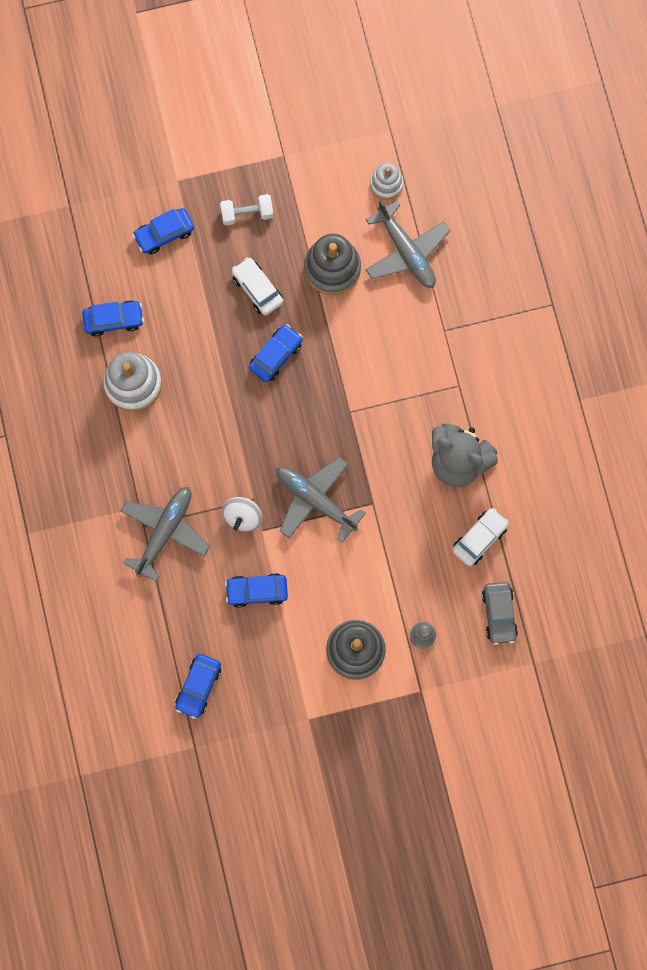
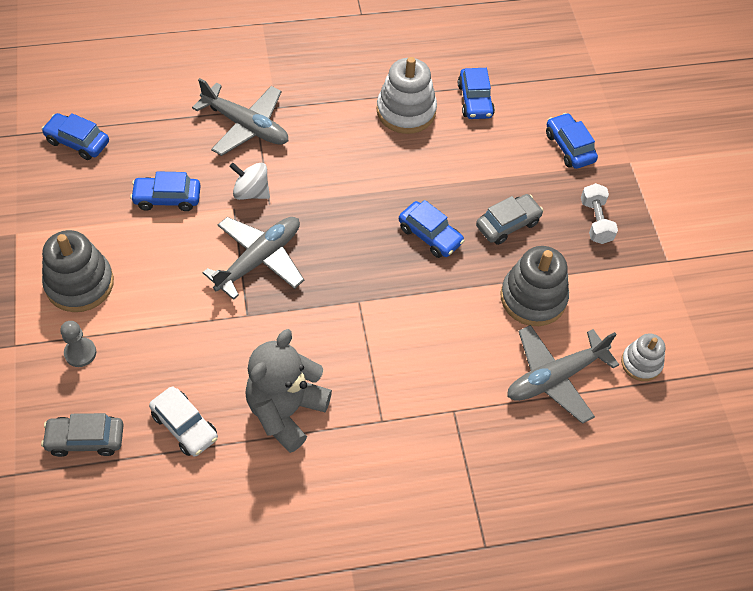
camera: 90 degrees right, 20 degrees down
blue car [225,573,288,608] -> blue car turned 90 degrees counterclockwise [130,171,201,211]
white car [232,257,283,315] -> grey car [476,194,544,245]

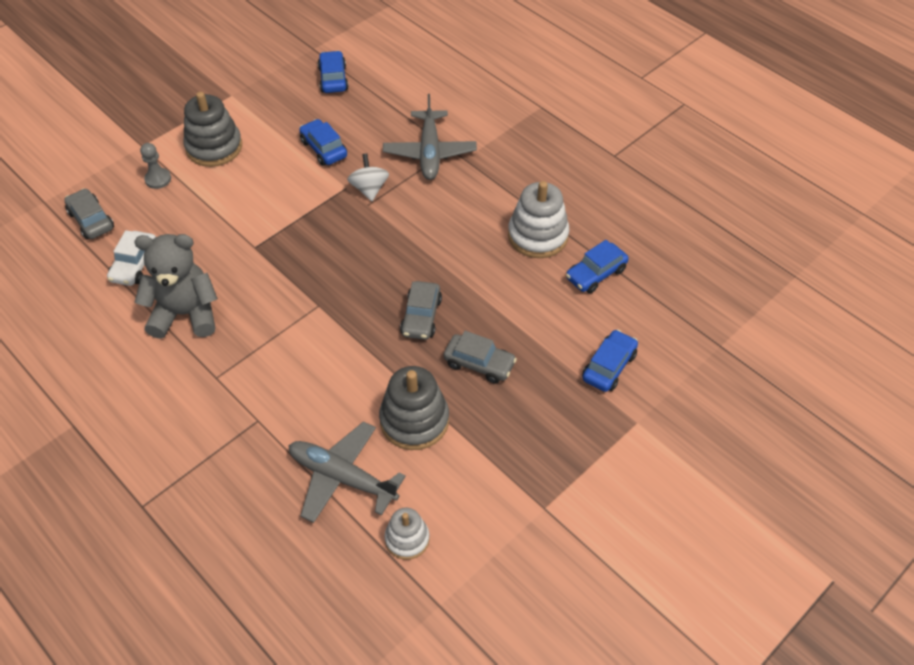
camera: 60 degrees right, 5 degrees down
grey plane [203,217,304,300] -> none
blue car [399,200,465,258] -> grey car [400,281,442,340]
white dumbbell [581,183,618,244] -> none

